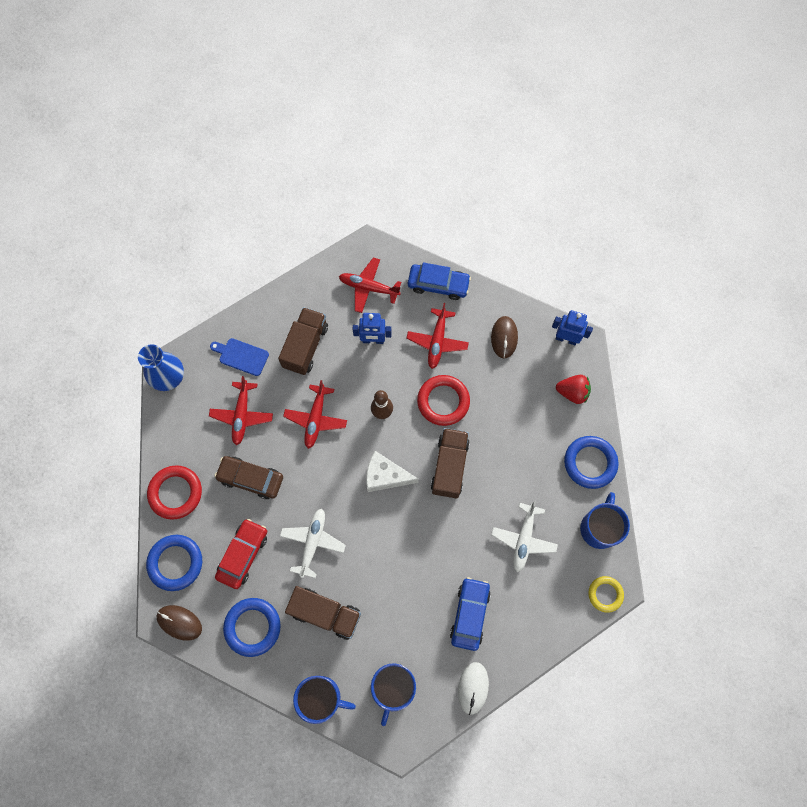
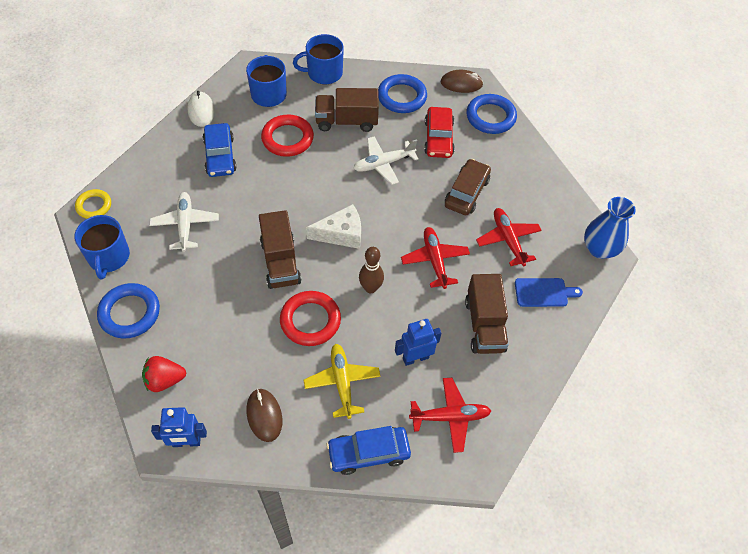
camera: 155 degrees right, 15 degrees down
red ring [147,465,202,520] -> red ring moved to [261,114,314,157]
brown car [215,456,283,499] -> brown car turned 60 degrees counterclockwise [445,159,491,215]
white plane [280,509,346,578] -> white plane turned 75 degrees clockwise [354,136,419,185]
red plane [406,303,469,369] -> yellow plane [304,344,381,419]

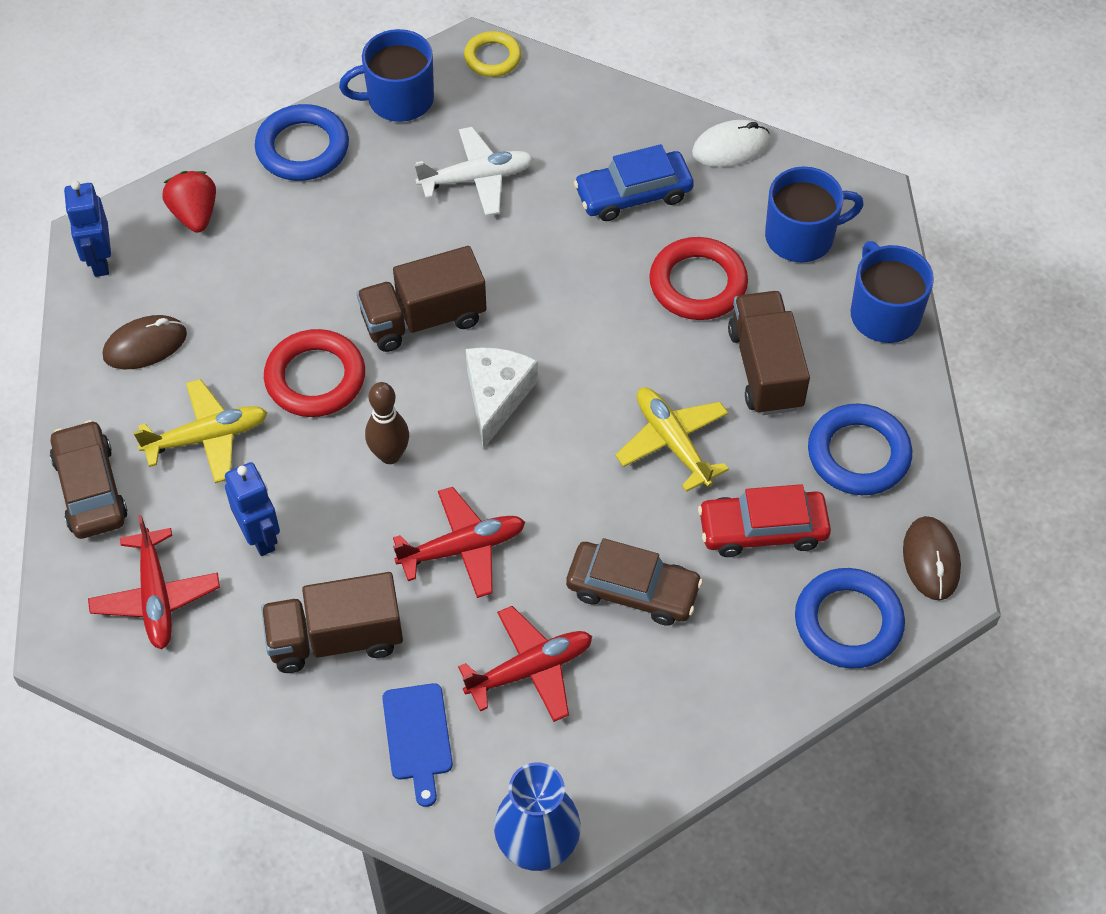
camera: 85 degrees right, 0 degrees up
white cheese [306,204,361,249] -> white cheese turned 150 degrees counterclockwise [466,348,538,449]
blue car [327,426,411,475] -> brown car [50,420,128,539]
white plane [354,136,419,185] -> yellow plane [615,387,729,492]

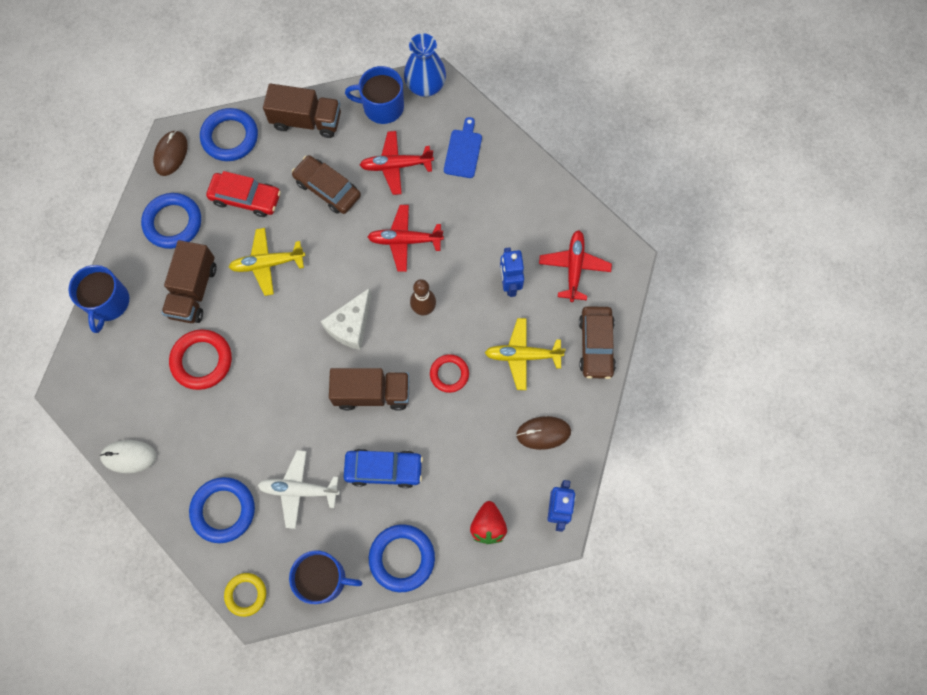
camera: 160 degrees left, 15 degrees up
brown truck [261,572,403,673] -> brown truck moved to [263,84,341,138]
red ring [264,329,365,417] -> red ring [430,354,469,393], size x0.63
blue car [574,144,694,221] -> blue car moved to [344,449,423,488]
yellow plane [615,387,729,492] -> yellow plane turned 90 degrees clockwise [229,228,305,296]
blue mug [765,167,864,262] -> blue mug moved to [345,66,404,124]
none -> blue ring [189,477,255,543]

